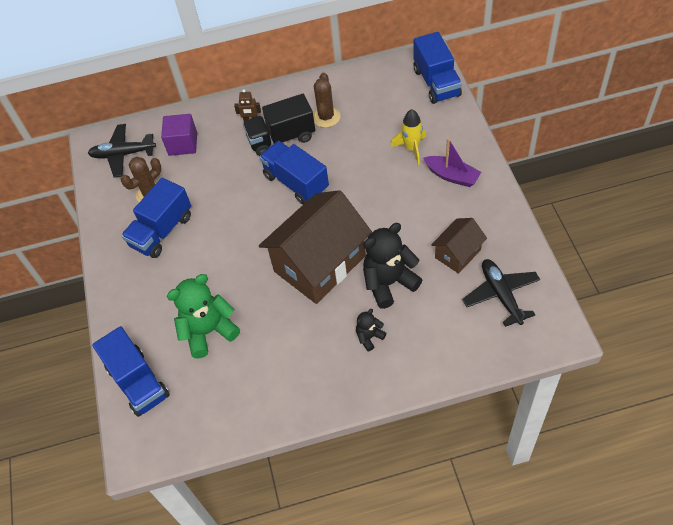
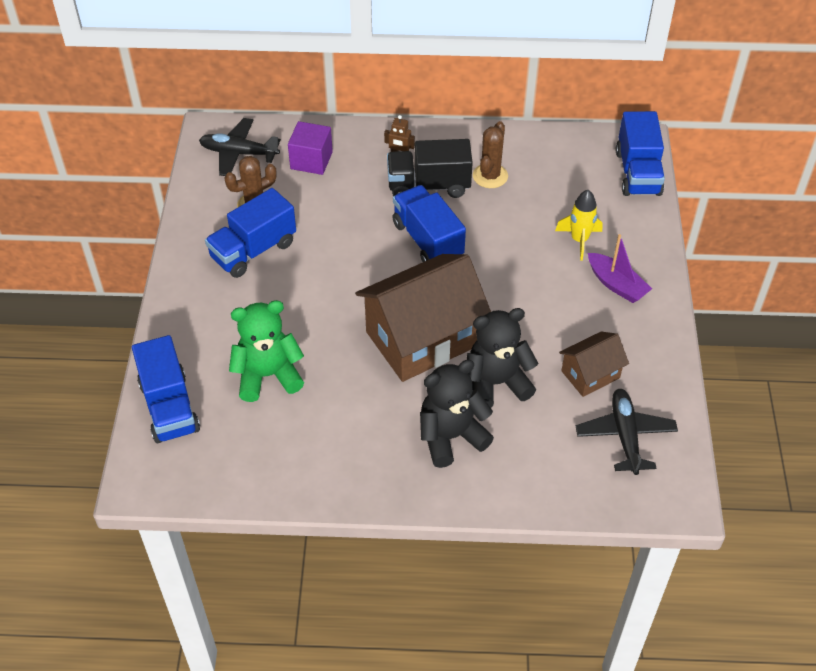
camera: 10 degrees right, 5 degrees down
black teddy bear [356,309,386,351] -> black teddy bear [420,360,494,468], size x2.01

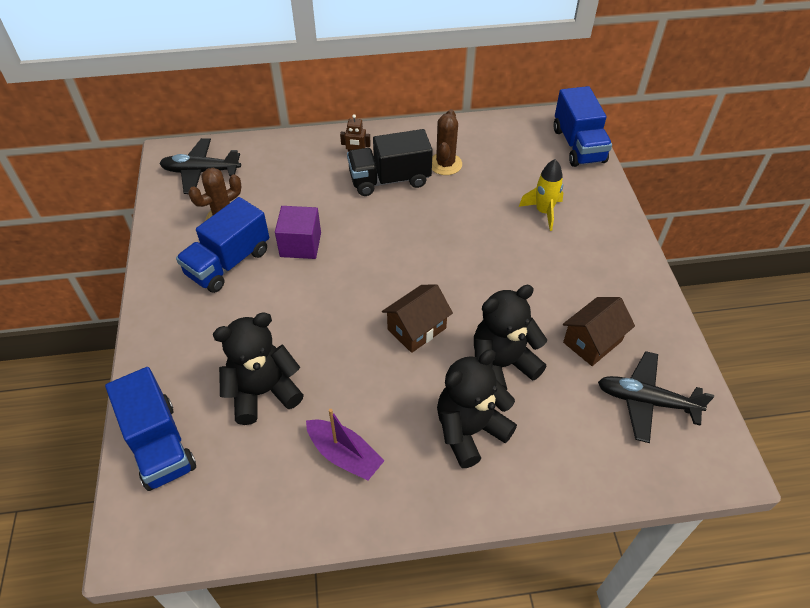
camera: 10 degrees left, 0 degrees up
green teddy bear [229,300,304,402] -> black teddy bear [213,312,304,425]
purple cube [288,121,333,175] -> purple cube moved to [275,206,321,259]
brown house [355,254,491,382] -> brown house [382,284,453,353], size x0.50
blue truck [392,185,466,262] -> none
black plane [576,389,678,475] -> black plane turned 60 degrees counterclockwise [598,351,714,443]
purple boat [588,234,652,303] -> purple boat moved to [306,409,385,481]

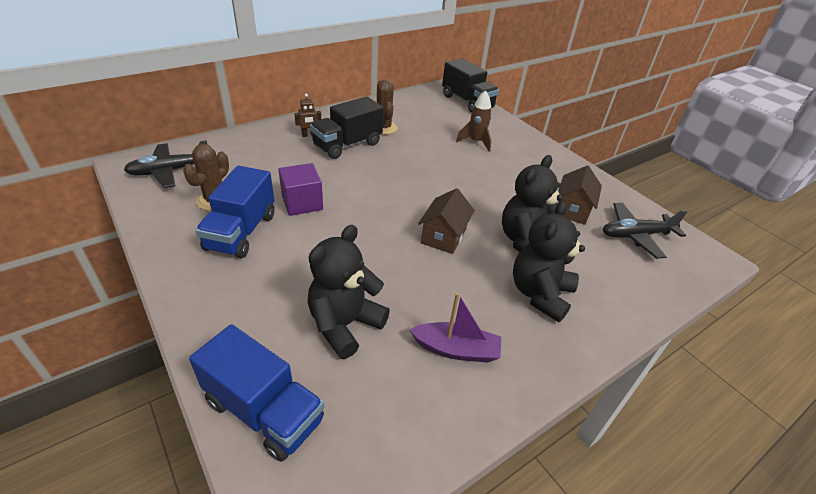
camera: 30 degrees left, 10 degrees down
yellow rocket [519,159,564,231] -> brown rocket [456,90,492,152]
blue truck [554,86,612,167] -> black truck [442,58,499,113]

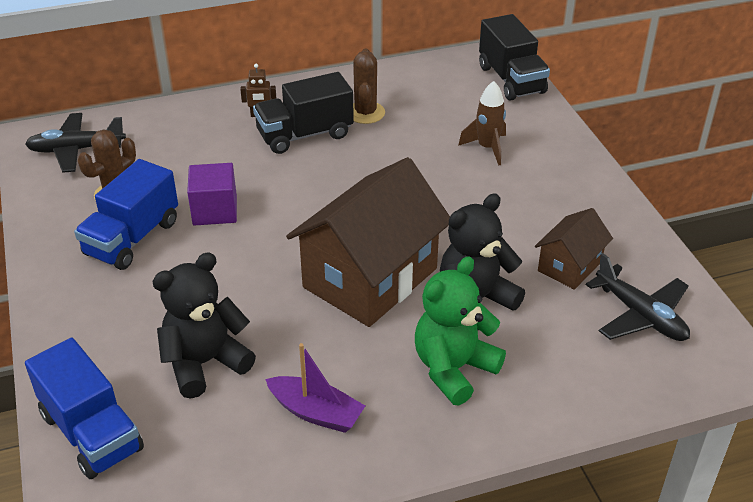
camera: 20 degrees right, 0 degrees up
brown house [418,188,475,254] -> brown house [286,157,450,327], size x2.00
black teddy bear [513,201,585,322] -> green teddy bear [415,256,506,405]
black plane [603,203,688,259] -> black plane turned 135 degrees counterclockwise [586,253,690,341]

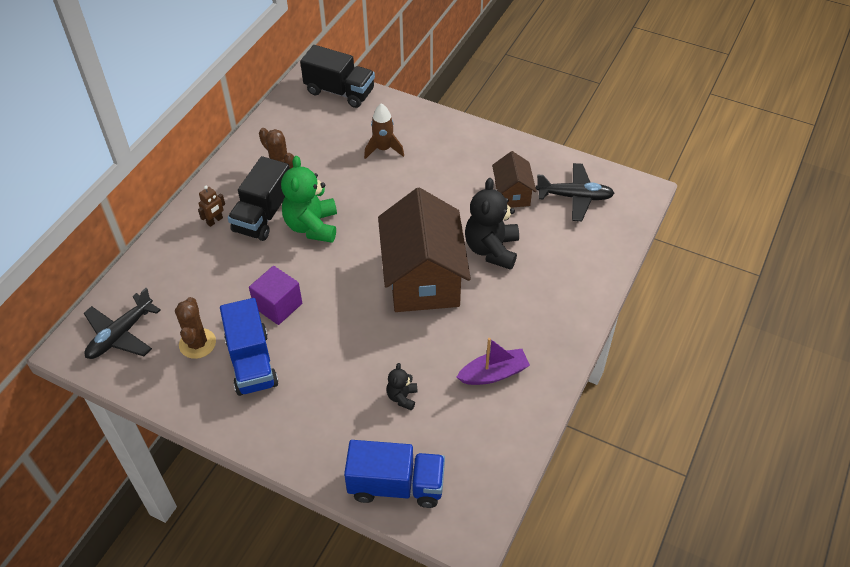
camera: 45 degrees left, 10 degrees up
black teddy bear [152,252,256,399] -> black teddy bear [386,363,418,411], size x0.50
green teddy bear [415,256,506,405] -> green teddy bear moved to [281,156,337,243]

